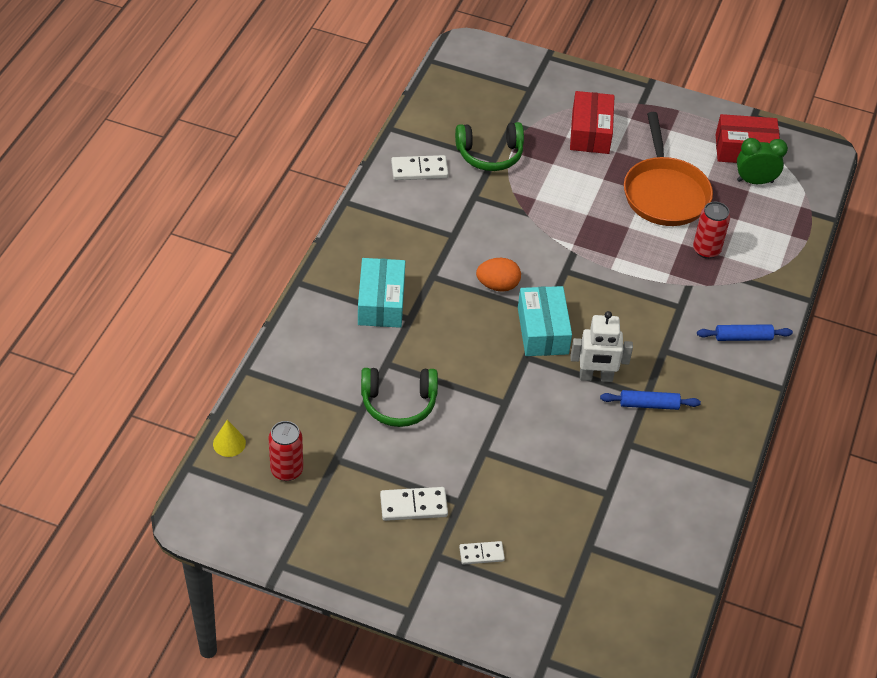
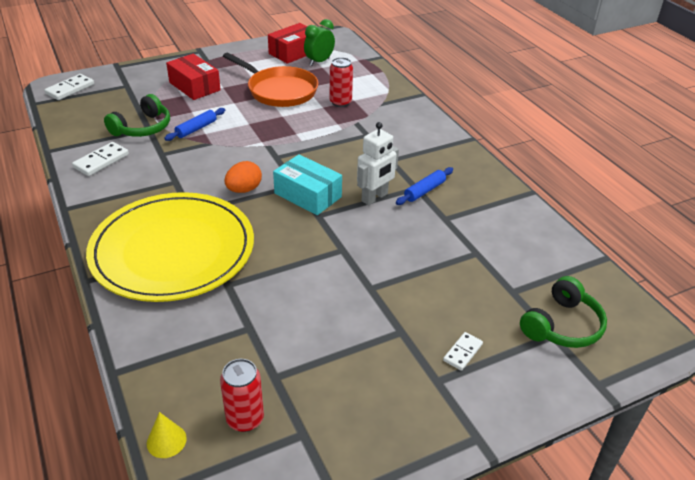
camera: 45 degrees left, 10 degrees down
turquoise box [358,258,405,328] -> yellow plate [86,192,254,302]
green headphones [361,368,438,427] -> green headphones moved to [520,276,607,348]
white domino [380,487,448,521] -> white domino moved to [44,74,94,100]
blue rolling pin [697,324,793,341] -> blue rolling pin moved to [164,108,225,141]

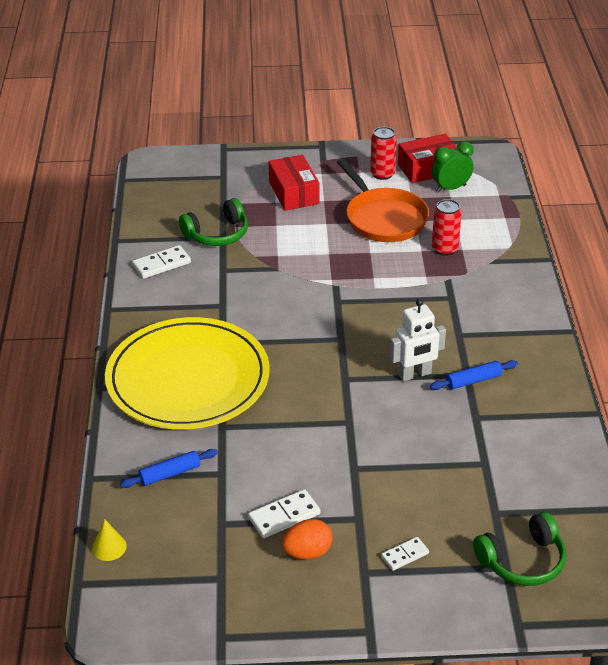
camera: 25 degrees right, 0 degrees up
white domino [44,74,94,100] -> white domino moved to [248,489,320,538]
blue rolling pin [164,108,225,141] -> blue rolling pin moved to [120,449,218,488]
red can [220,359,264,432] -> red can moved to [370,127,397,180]
orange egg [224,161,262,193] -> orange egg moved to [282,519,332,560]
turquoise box [273,154,342,215] -> none

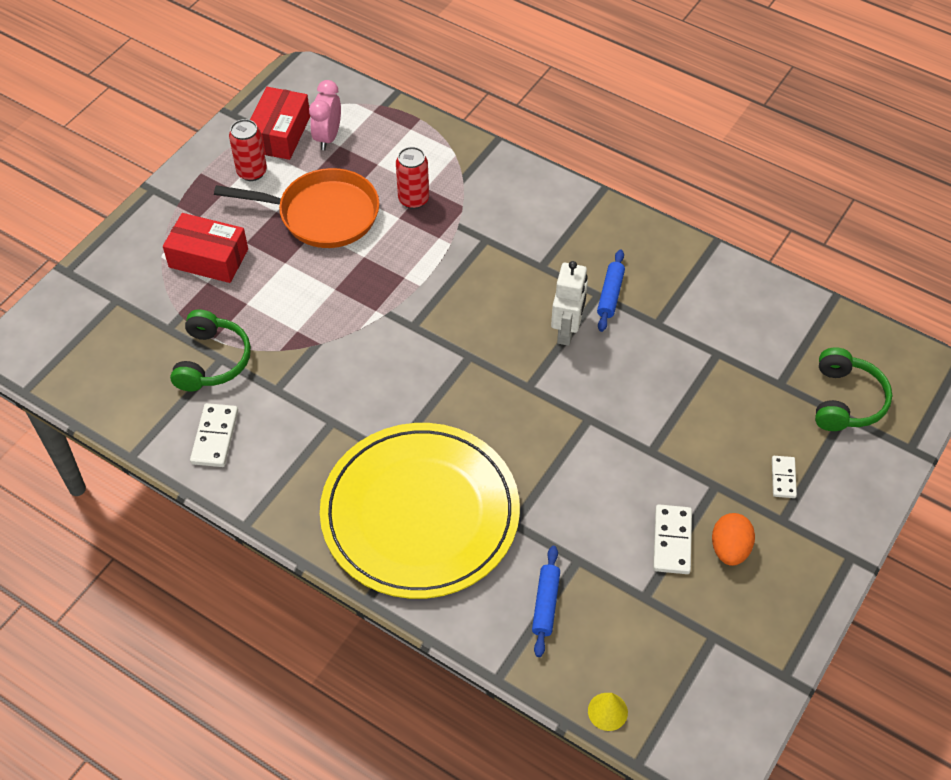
camera: 55 degrees left, 15 degrees up
green clock [432,141,473,192] -> pink clock [309,80,341,150]

